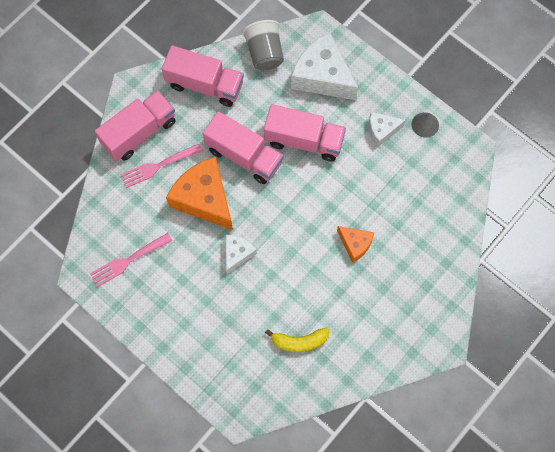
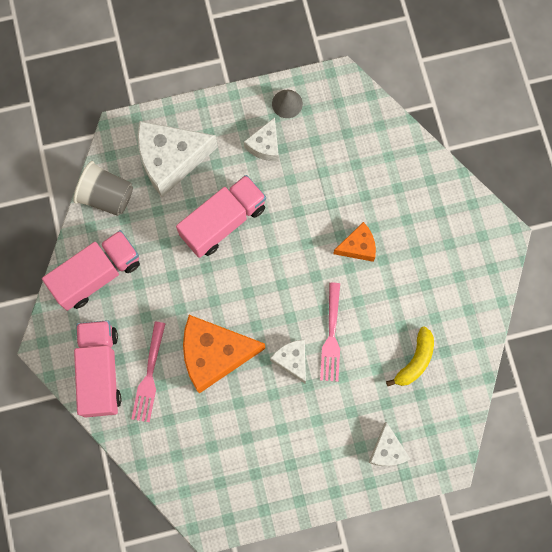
camera: 55 degrees left, 5 degrees up
pink fork [90,233,172,287] -> pink fork moved to [320,283,340,382]
pink truck [203,111,284,184] -> none
none -> white cheese [368,422,410,466]

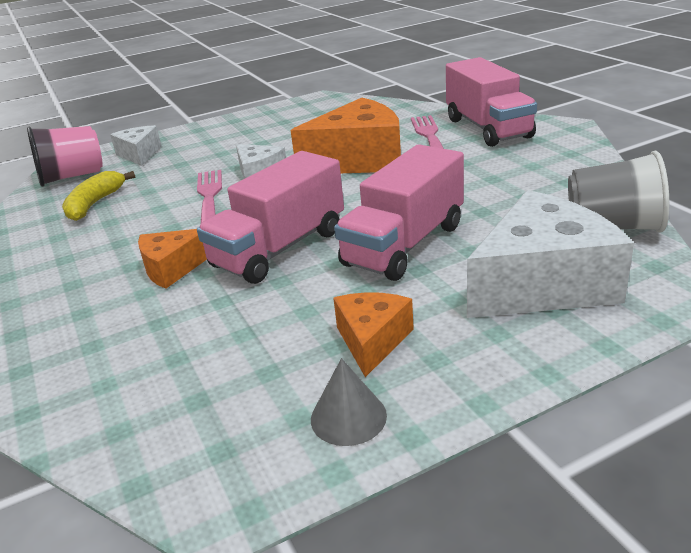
camera: 170 degrees right, 45 degrees down
pink truck [42,230,140,311] -> pink truck moved to [197,151,344,284]
white cheese [244,117,279,161] -> orange cheese [333,292,414,377]
none -> pink cup [27,126,103,187]

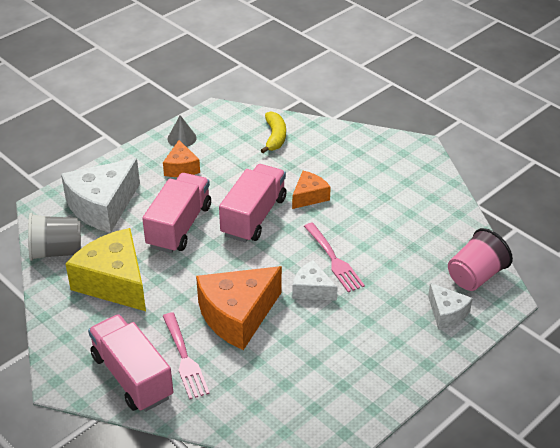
camera: 160 degrees right, 10 degrees up
yellow banana [62,171,135,221] -> yellow banana moved to [261,111,286,153]
none -> yellow cheese [66,228,146,311]

